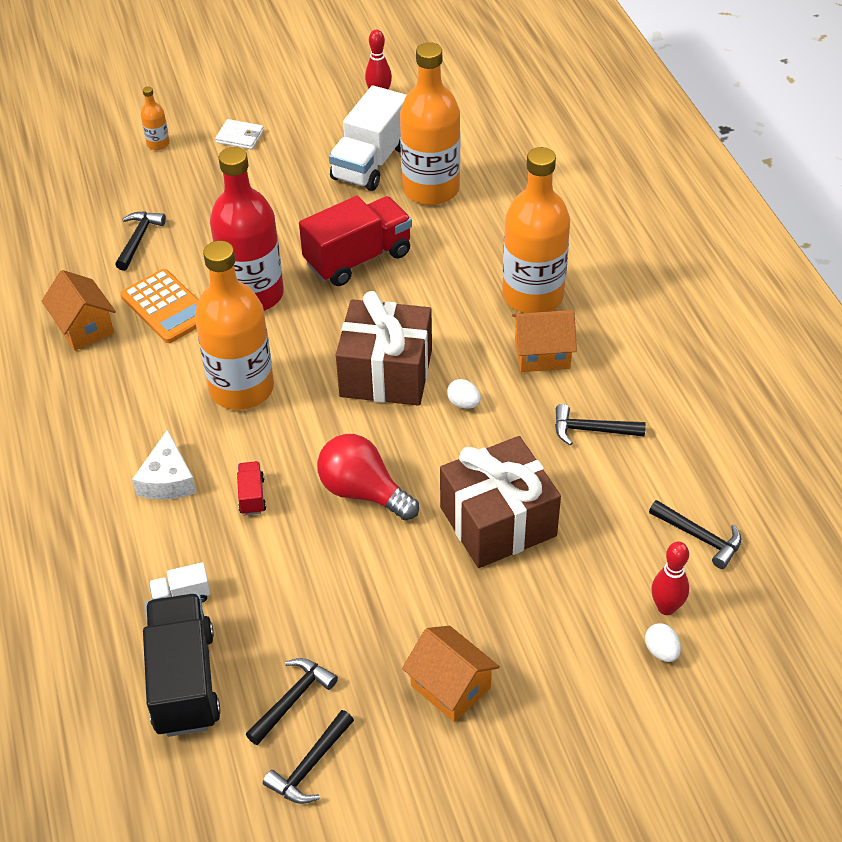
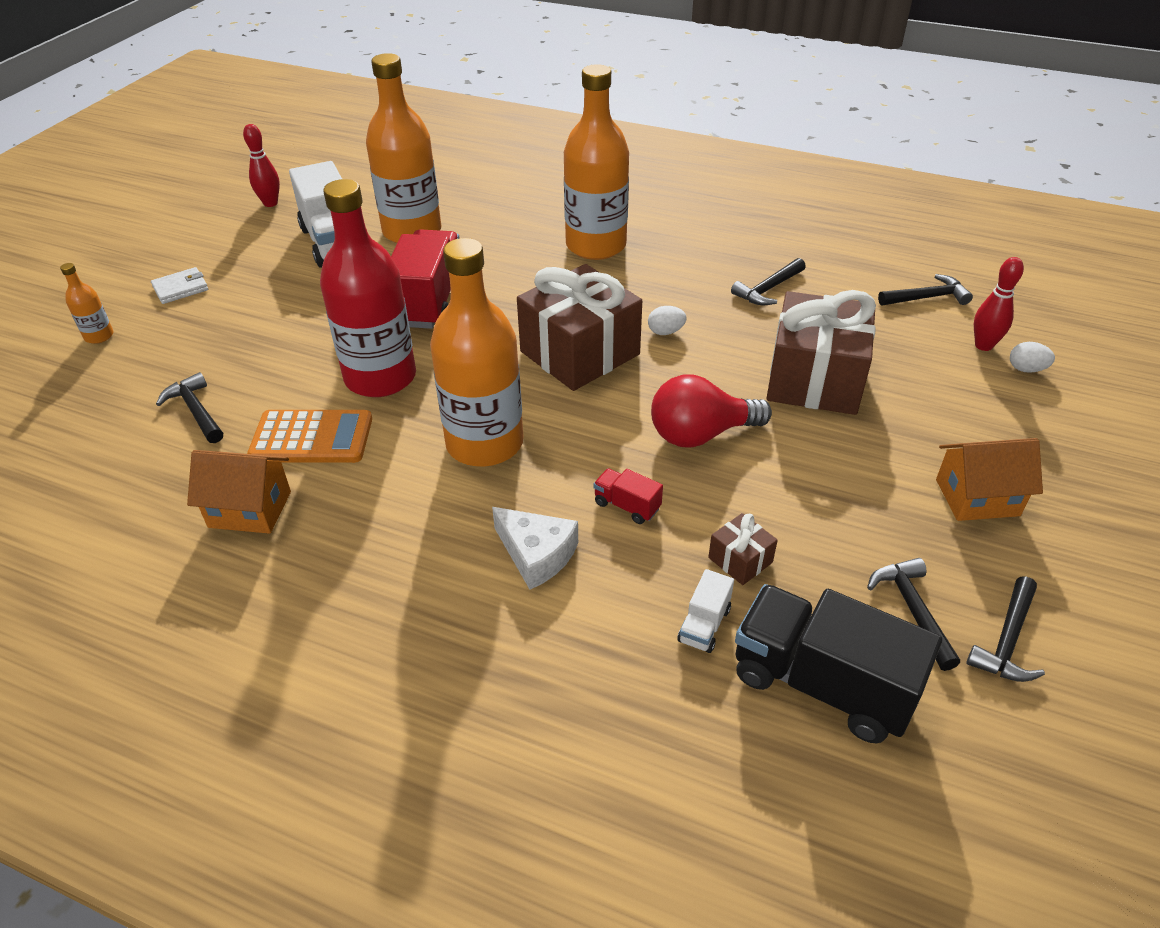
camera: 50 degrees left, 5 degrees down
black hammer [263,710,354,804] -> black hammer turned 45 degrees clockwise [966,576,1045,682]
orange house [512,310,577,372] -> none
none -> brown gift [708,513,778,585]

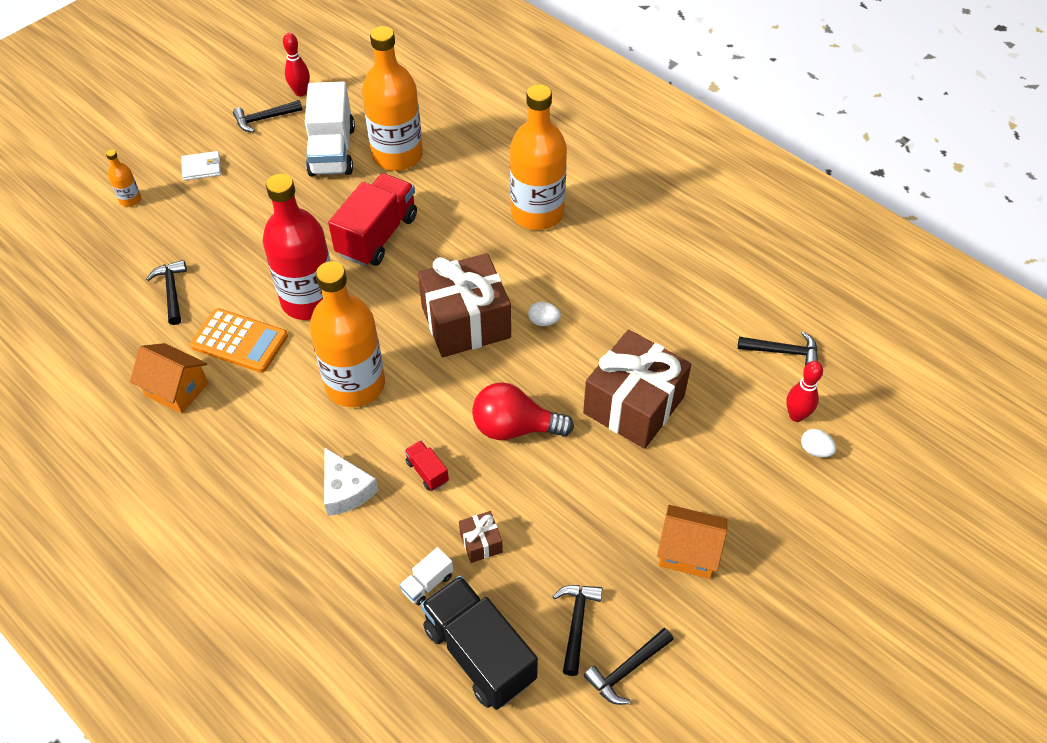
camera: 20 degrees right, 10 degrees up
black hammer [731,258,806,305] -> black hammer moved to [233,100,303,132]

